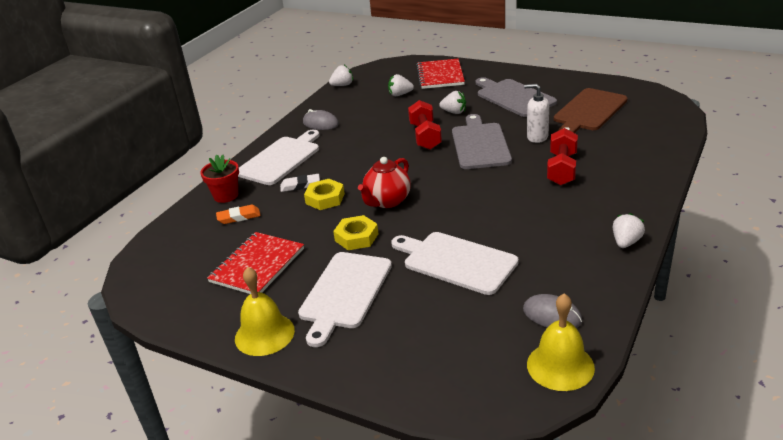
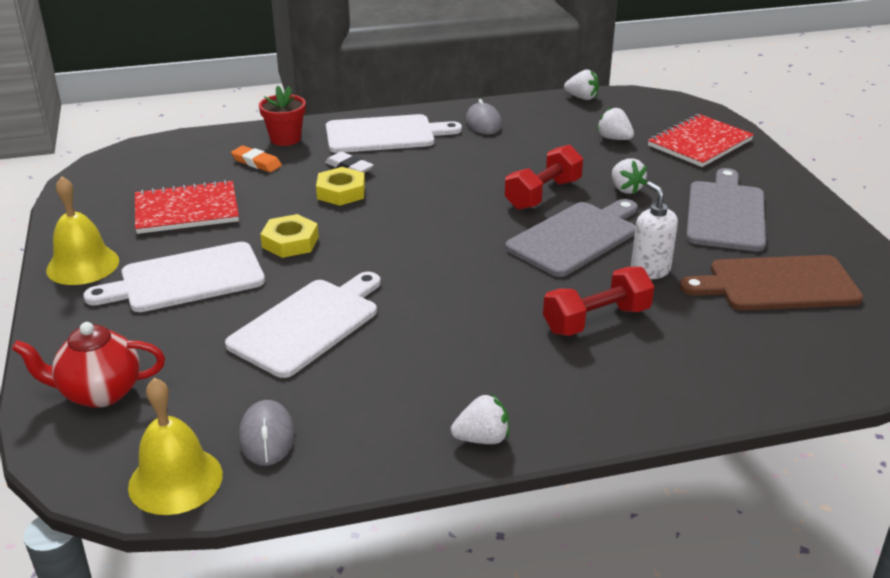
camera: 45 degrees right, 0 degrees up
red teapot [358,157,411,208] -> red teapot moved to [12,322,165,408]
white cutting board [391,232,519,295] -> white cutting board turned 45 degrees clockwise [225,272,381,378]

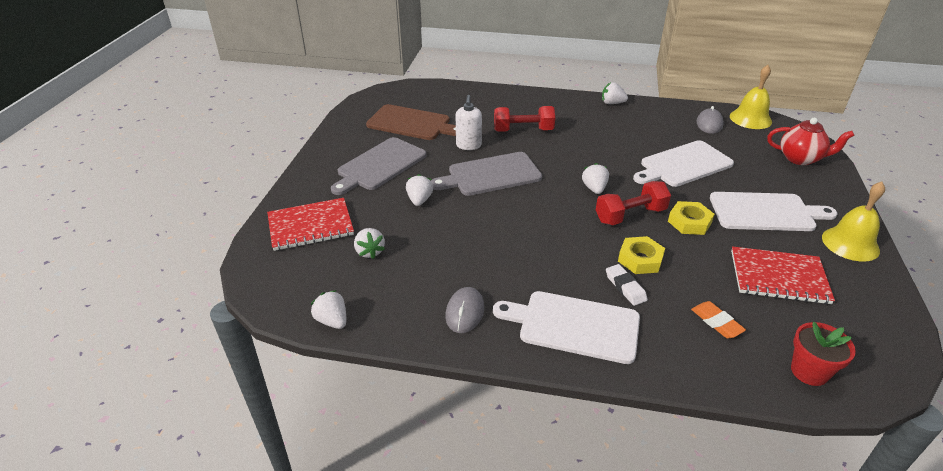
camera: 155 degrees left, 5 degrees up
red flower pot [259,86,306,146] -> red flower pot moved to [791,321,856,386]
red dumbbell [505,145,583,210] -> red dumbbell moved to [596,181,671,225]
none -> white strawberry [582,163,609,194]

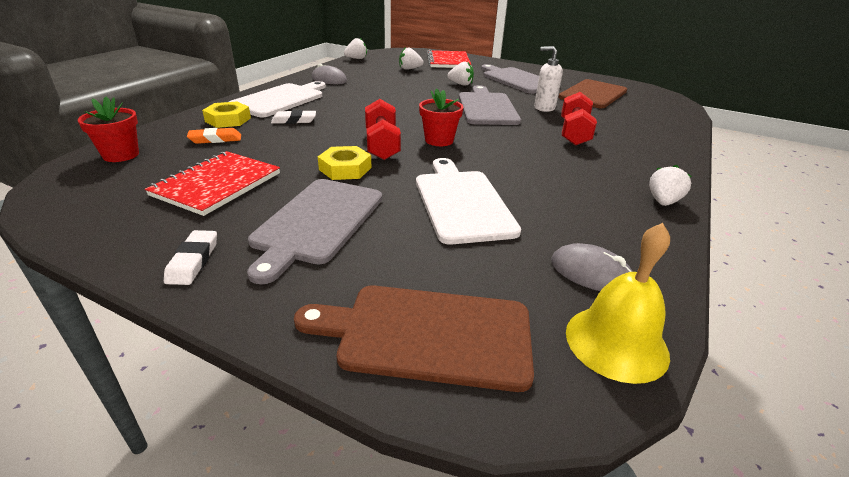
camera: 105 degrees right, 5 degrees down
white strawberry [582,163,609,194] -> red flower pot [419,88,464,146]
yellow nut [618,236,665,274] -> yellow nut moved to [202,101,251,128]
white cutting board [710,192,838,231] -> grey cutting board [247,179,383,285]
red teapot [767,118,855,165] -> brown cutting board [294,286,534,392]
yellow bell [822,181,885,262] -> white eraser [164,230,217,285]

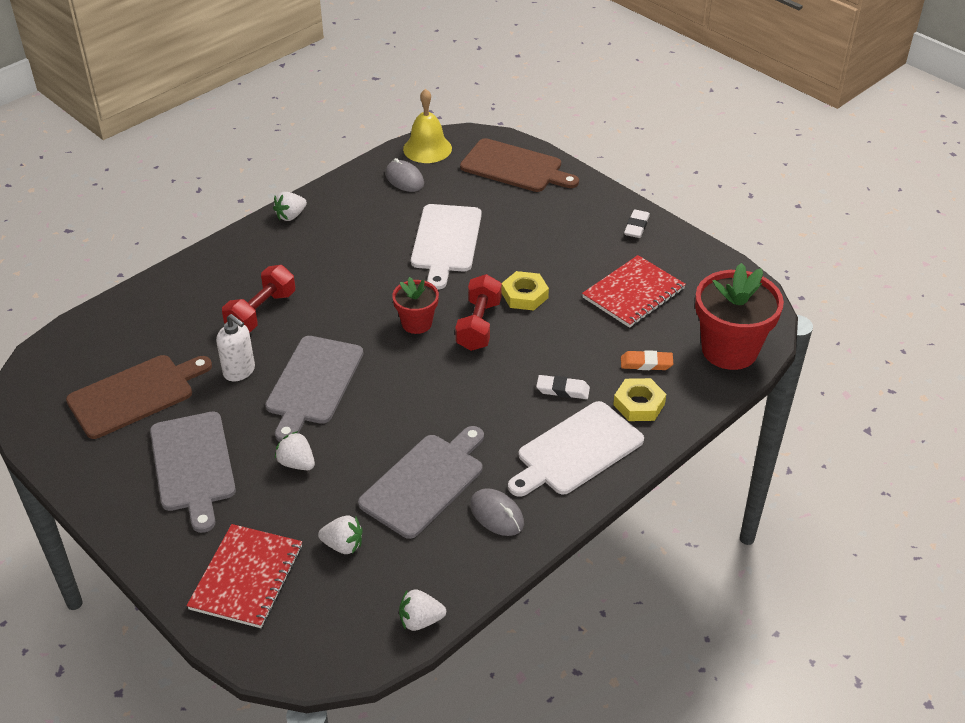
camera: 160 degrees left, 10 degrees up
red flower pot [78,97,139,162] -> red flower pot [695,263,784,370], size x1.80
grey cutting board [247,179,383,285] -> grey cutting board moved to [358,426,484,539]

